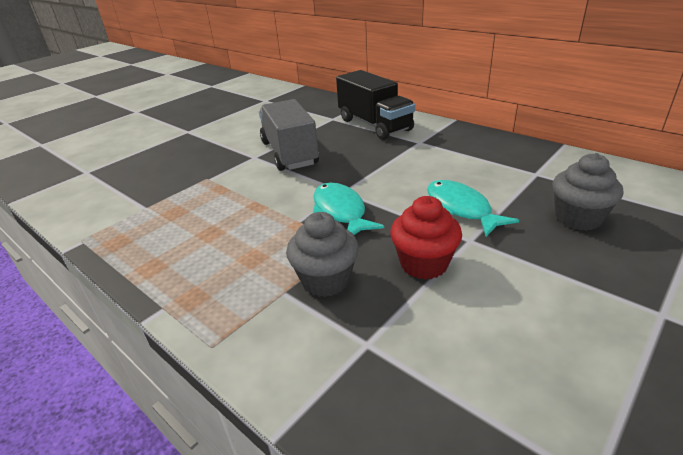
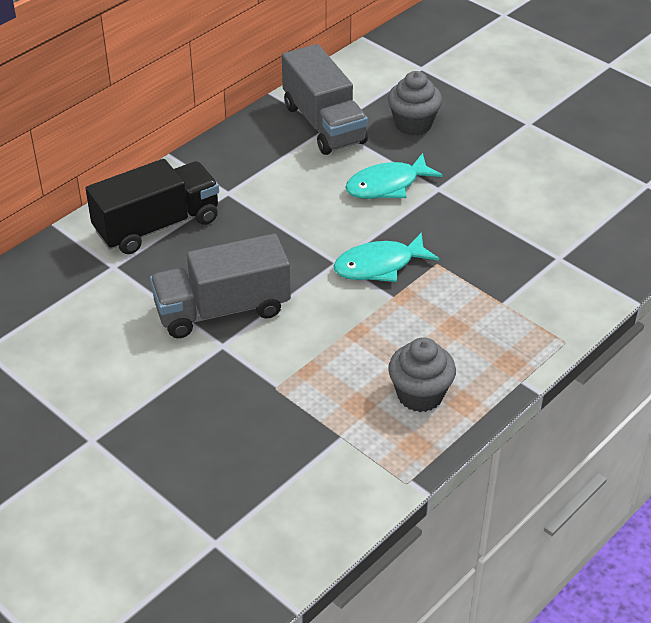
camera: 90 degrees left, 10 degrees up
grey cupcake [286,212,359,297] -> grey cupcake moved to [388,337,456,412]
red cupcake [390,196,462,280] -> none
none -> grey truck [282,44,368,155]

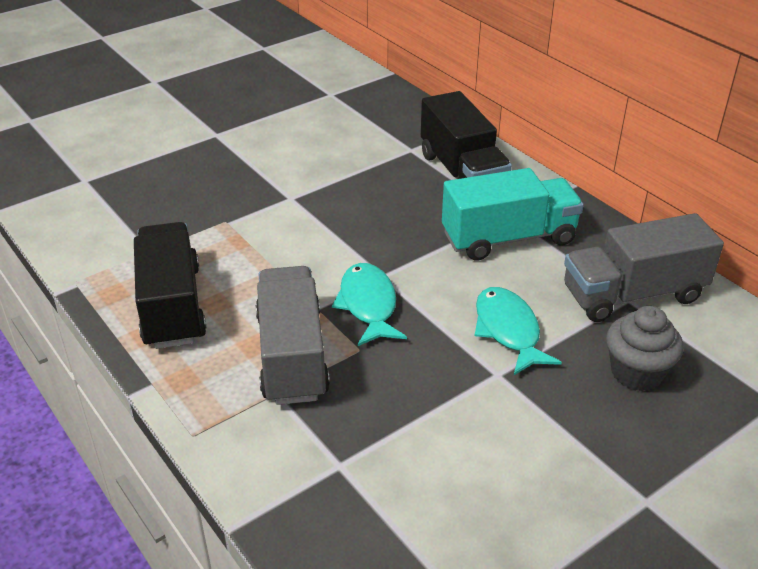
camera: 100 degrees right, 5 degrees down
grey truck [150,233,291,338] -> grey truck moved to [256,266,330,405]
grey cupcake [388,337,456,412] -> black truck [134,222,206,349]
none -> turquoise truck [442,168,584,261]

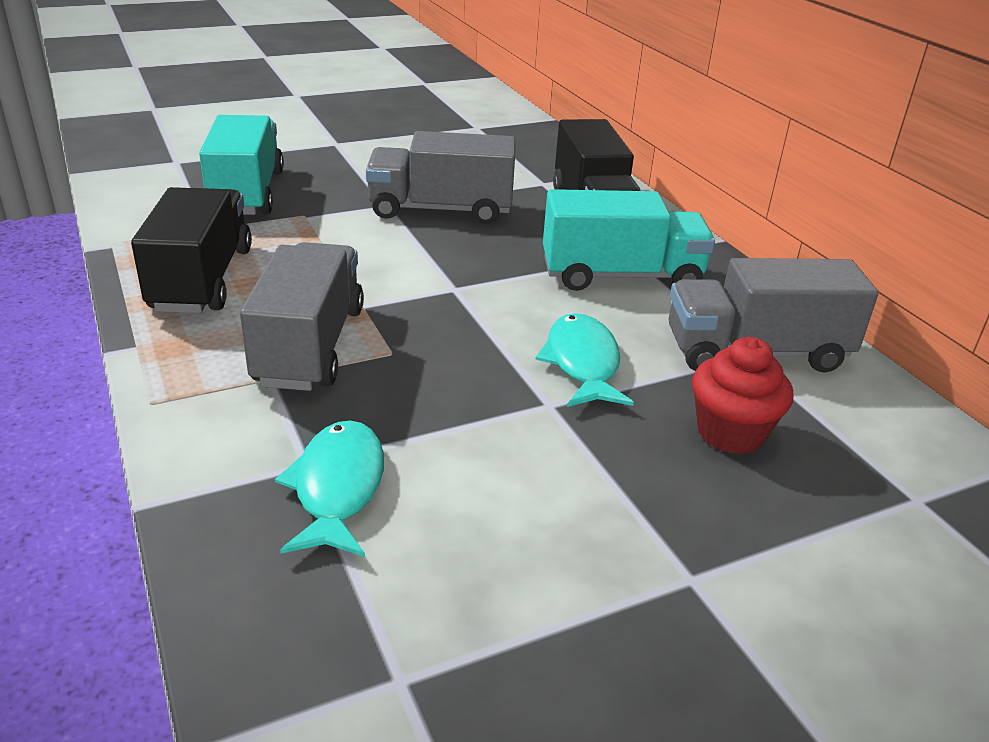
camera: 10 degrees right, 5 degrees down
turquoise fish [332,263,407,346] -> turquoise fish moved to [275,420,384,557]
grey cupcake [606,306,683,391] -> red cupcake [692,337,793,455]
none -> turquoise truck [199,115,284,215]
none -> grey truck [366,131,515,224]

